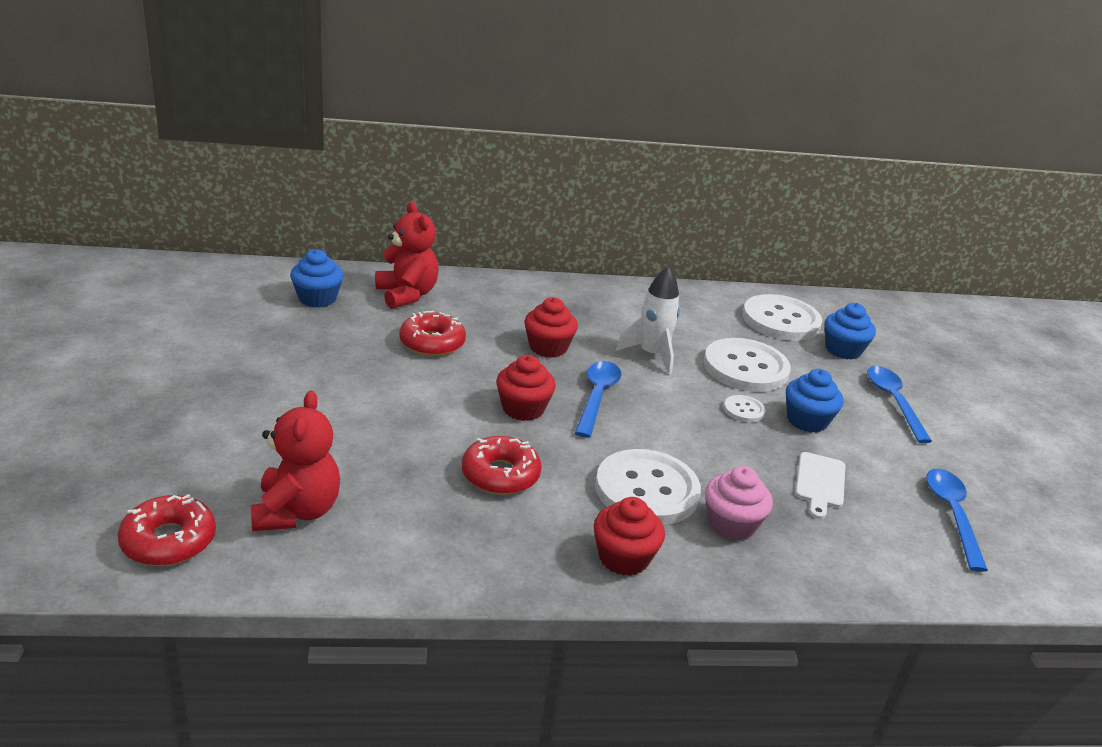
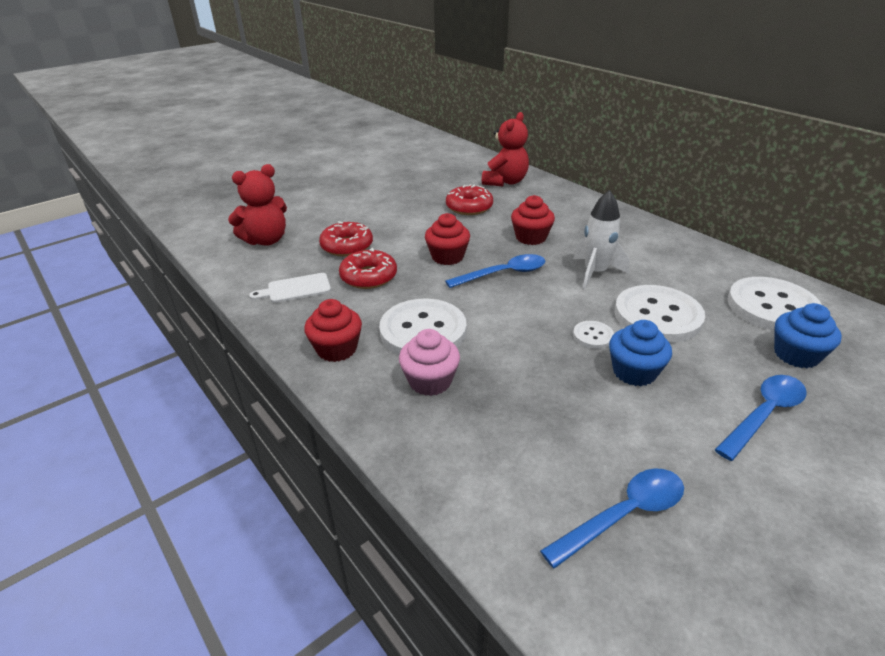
camera: 60 degrees right, 5 degrees up
red donut [118,494,216,566] -> red donut moved to [319,221,373,256]
blue cupcake [290,249,343,308] -> none
white cutting board [795,452,845,519] -> white cutting board moved to [249,273,331,303]

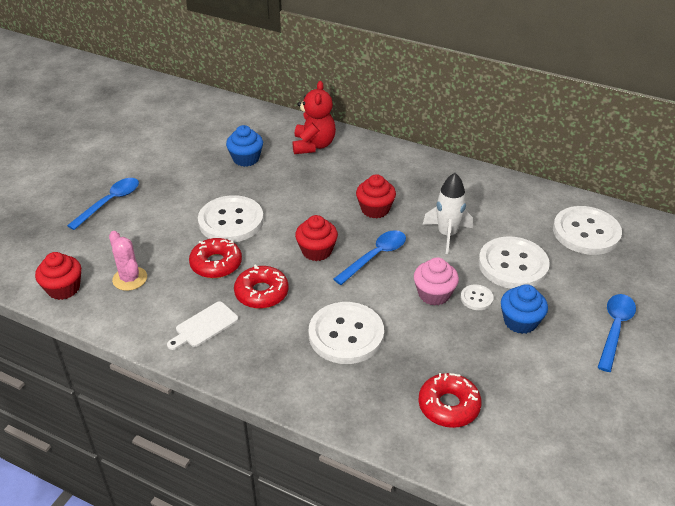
camera: 25 degrees left, 5 degrees up
red teddy bear [228,164,287,246] -> pink cactus [109,231,147,291]
red cupcake [304,299,362,362] -> red cupcake moved to [35,252,81,300]
pink cupcake [399,329,460,396] -> pink cupcake moved to [414,257,459,306]
red donut [446,184,493,215] -> red donut moved to [418,373,482,428]
blue spoon [540,468,684,569] -> blue spoon moved to [67,178,139,230]
blue cupcake [774,303,842,368] -> blue cupcake moved to [226,125,263,167]
none -> white button [198,195,264,242]

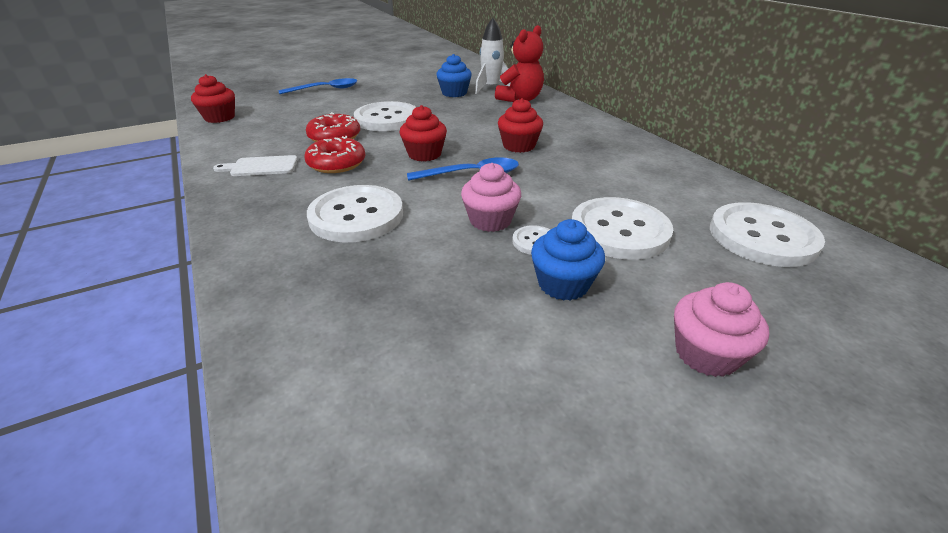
camera: 35 degrees right, 5 degrees down
pink cactus [109,231,147,291] -> none
red donut [418,373,482,428] -> none
white rocket [423,173,473,254] -> white rocket moved to [475,18,511,94]
blue spoon [597,294,636,372] -> pink cupcake [674,282,769,377]

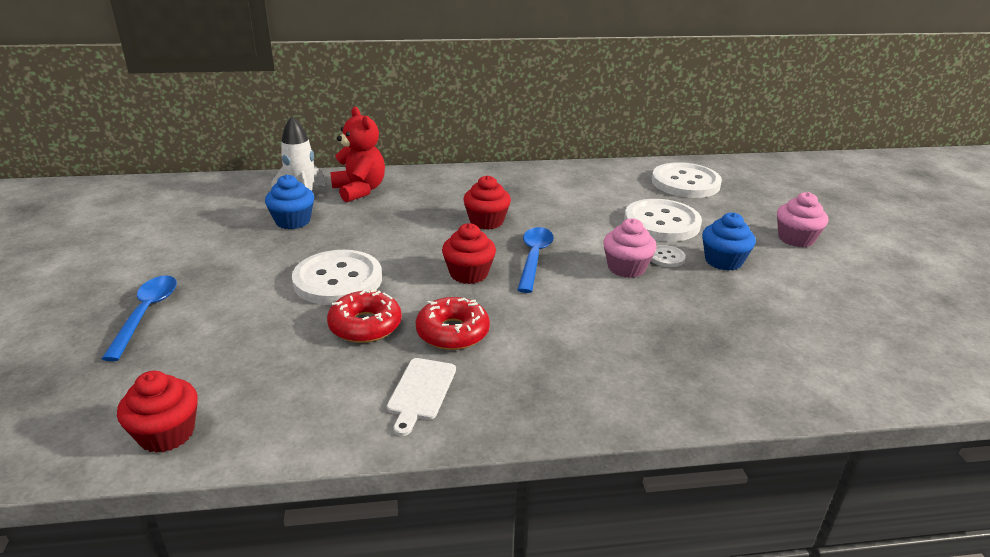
camera: 70 degrees left, 5 degrees down
white button [307,185,403,243] -> none

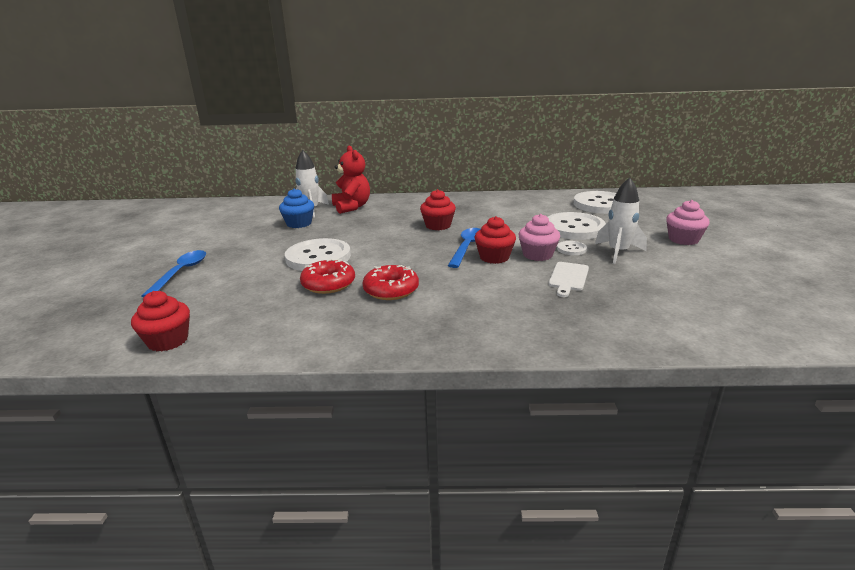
camera: 10 degrees right, 5 degrees down
white cutting board [387,358,456,436] -> white cutting board moved to [549,262,589,297]
red cupcake [442,223,496,284] -> red cupcake moved to [474,216,516,264]
blue cupcake [702,212,756,271] -> white rocket [595,177,647,264]

